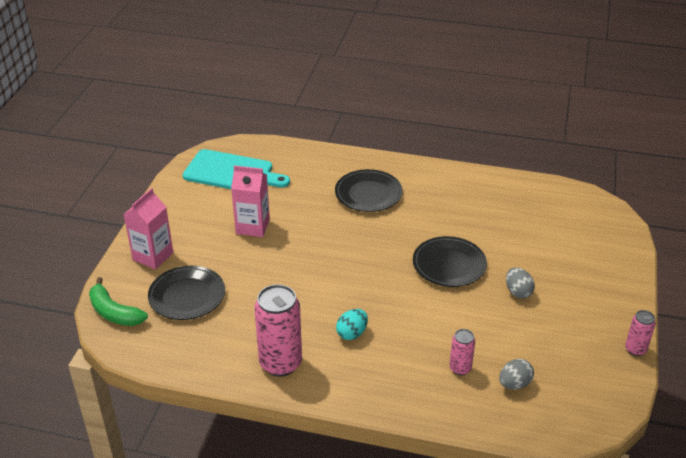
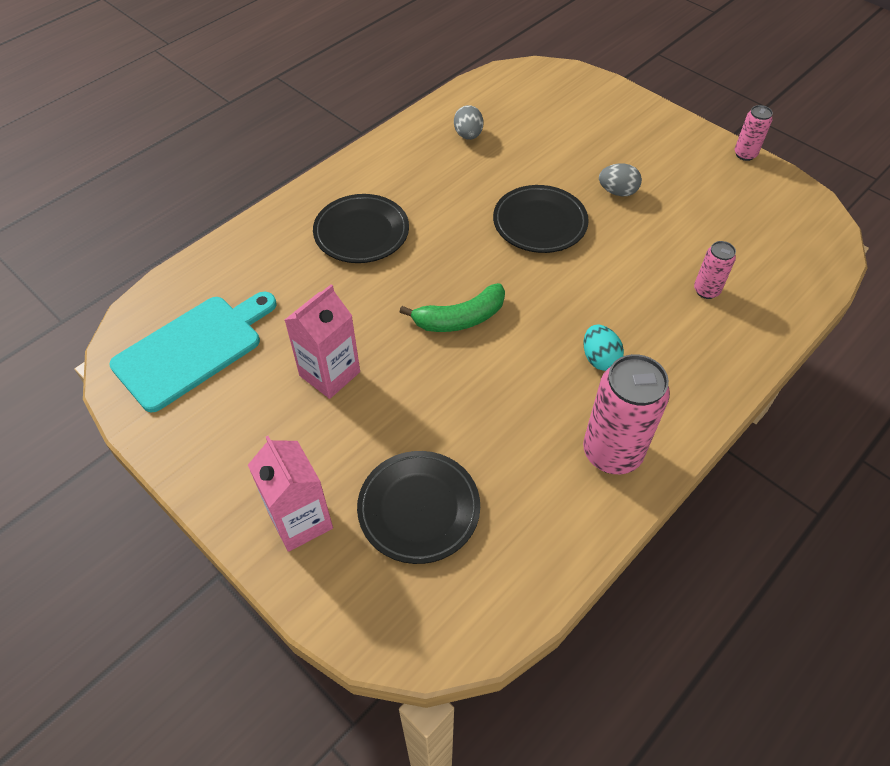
camera: 60 degrees left, 15 degrees up
green banana [89,277,148,326] -> green banana moved to [400,283,505,332]
grey egg [499,359,534,390] -> grey egg moved to [454,105,484,140]

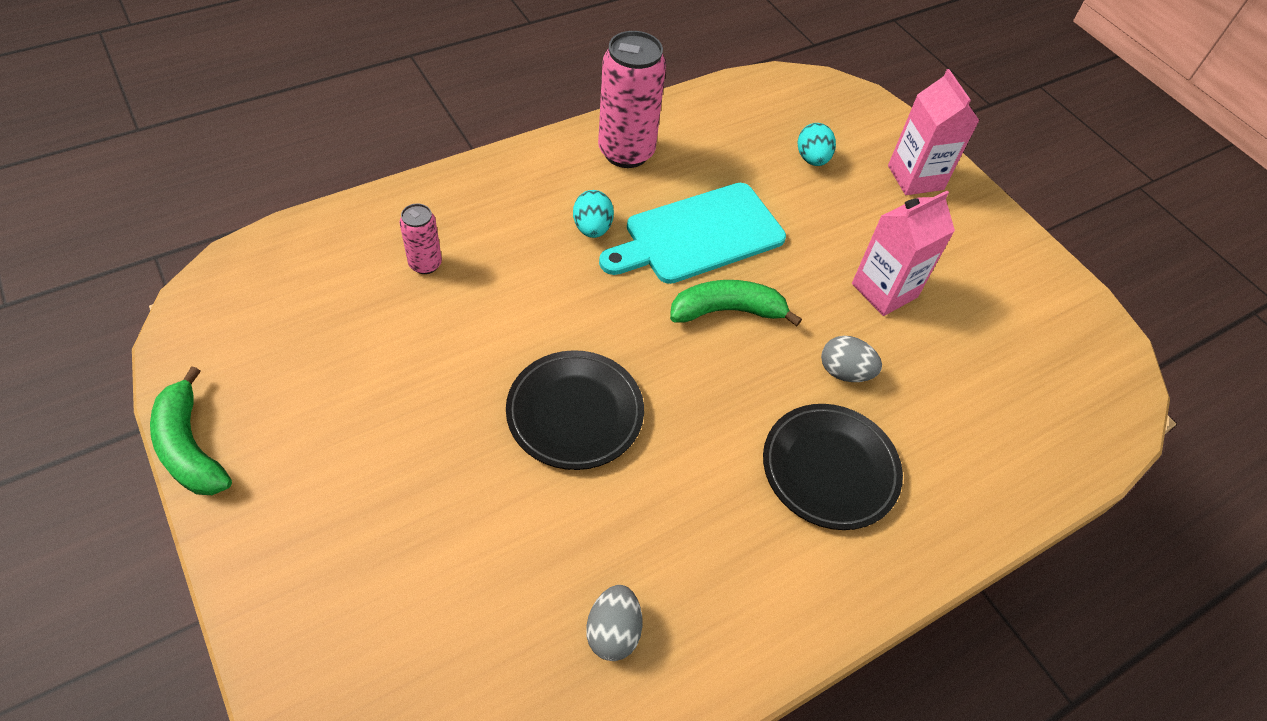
camera: 170 degrees left, 0 degrees up
turquoise cutting board [109,292,276,413] -> turquoise cutting board moved to [599,183,786,284]
black plate [357,451,480,564] -> turquoise egg [797,123,836,166]
grey egg [599,164,642,196] -> grey egg moved to [821,336,882,382]
pink can [735,105,773,161] -> green banana [150,366,232,495]

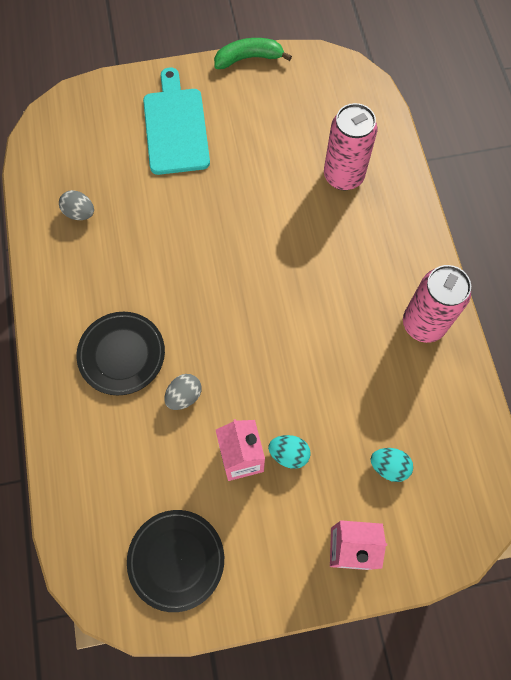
camera: 115 degrees right, 15 degrees up
pink can [399,204,442,274] -> pink can [324,103,377,190], size x1.94
black plate [506,350,644,470] -> black plate moved to [127,510,224,612]
turquoise egg [573,190,614,238] -> turquoise egg moved to [268,435,311,469]
turquoise cutting board [599,183,786,284] -> turquoise cutting board moved to [143,67,210,175]
green banana [670,280,802,326] -> none

